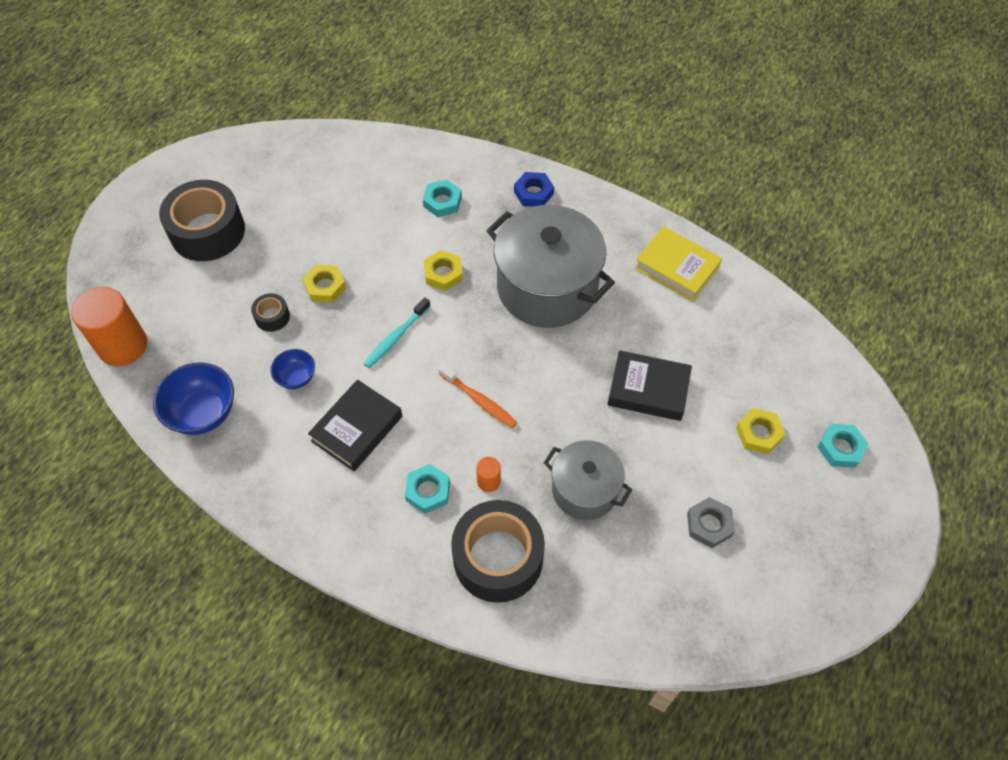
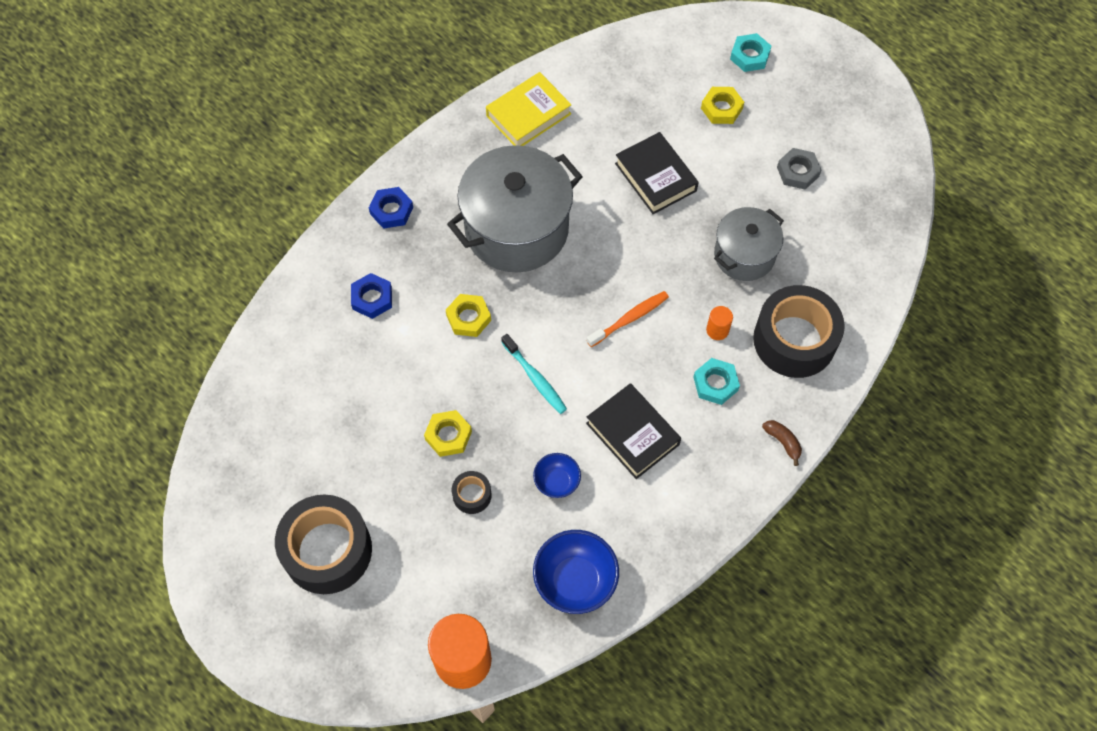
camera: 75 degrees left, 5 degrees up
turquoise nut [423,179,462,217] -> blue nut [351,273,392,319]
black book [607,350,692,421] -> black book turned 60 degrees counterclockwise [615,132,699,214]
none -> brown banana [762,420,802,466]

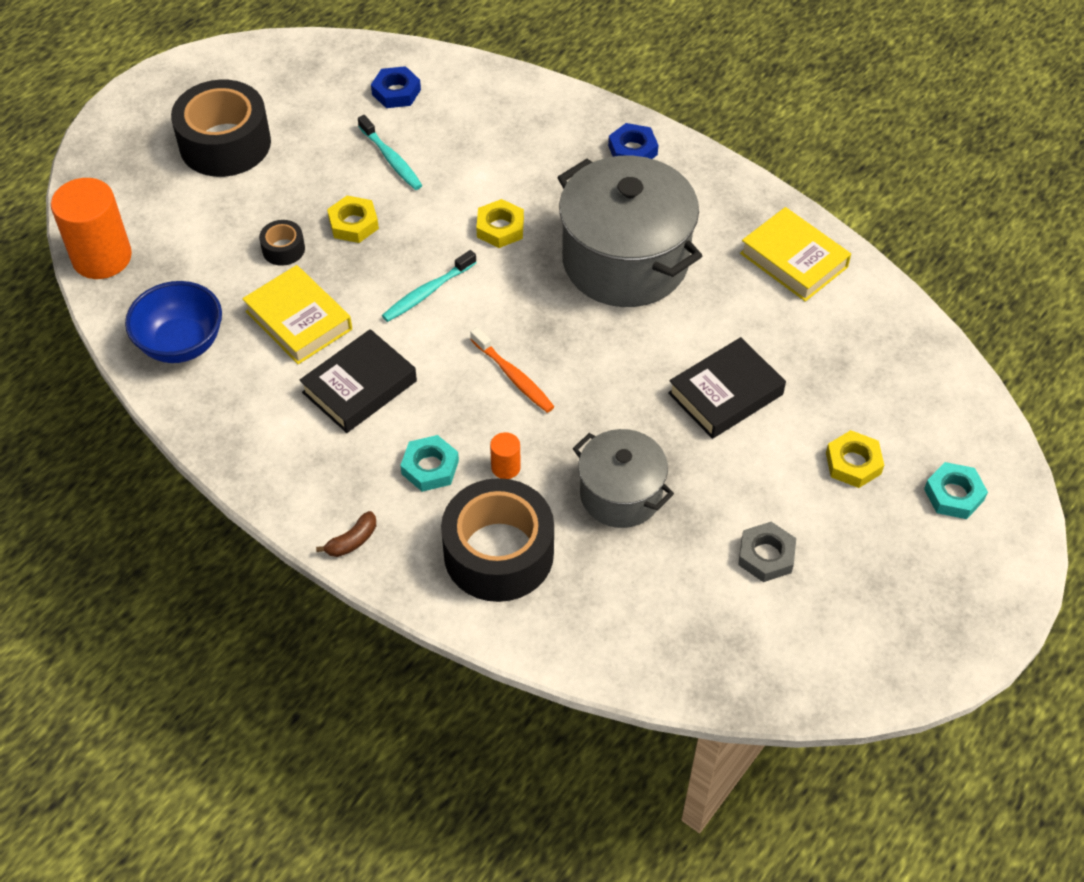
camera: 85 degrees right, 10 degrees down
blue nut [351,273,392,319] -> blue nut moved to [371,66,421,108]
blue bowl [533,453,581,498] -> yellow book [242,265,352,364]
none -> turquoise toothbrush [358,115,422,190]

